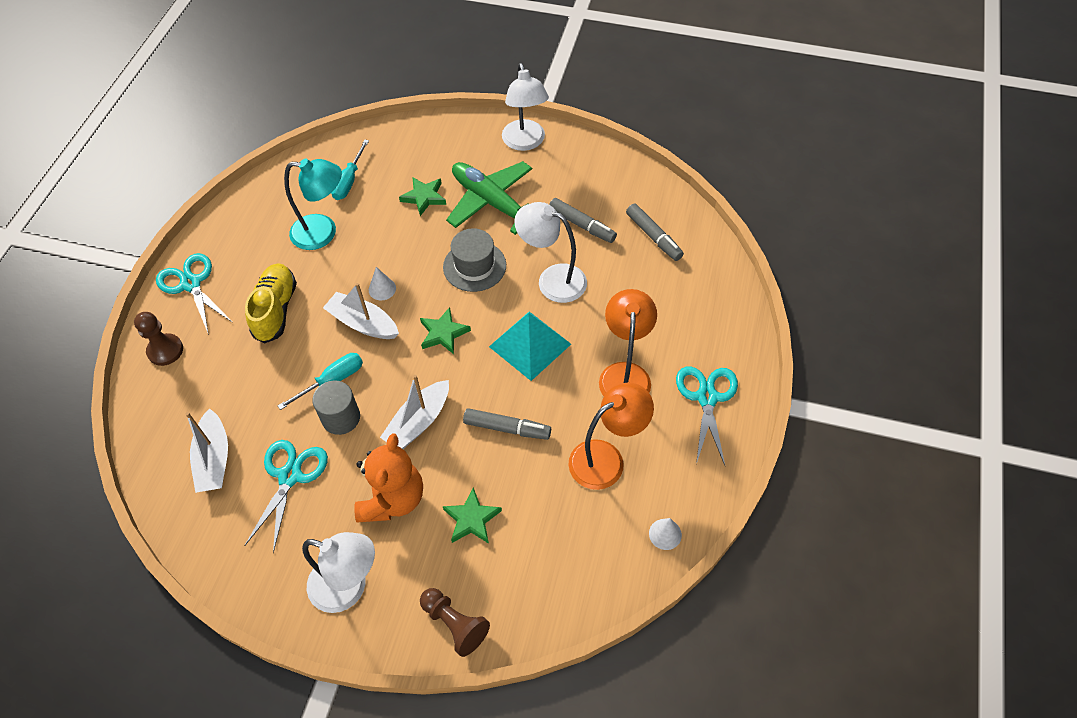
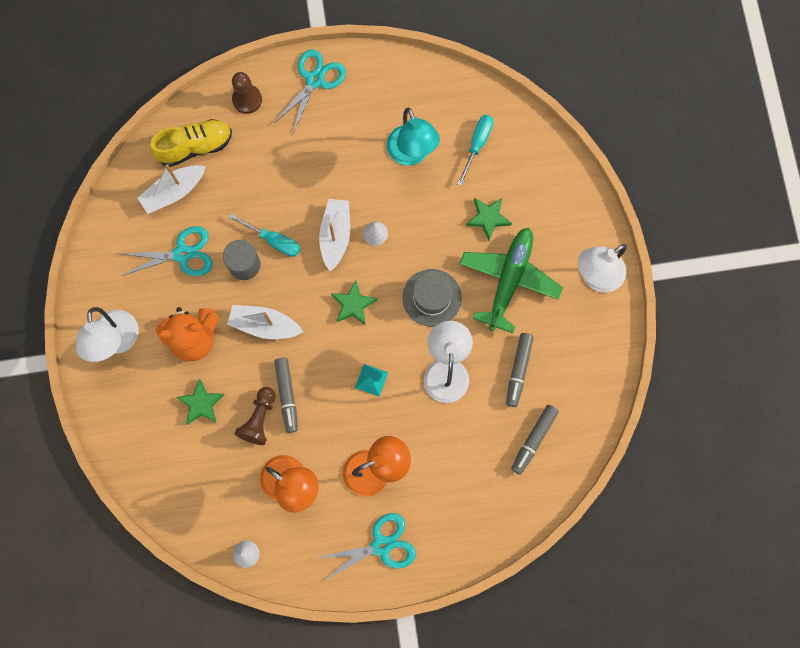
camera: 65 degrees right, 20 degrees up
yellow shoe [245,263,297,343] -> yellow shoe moved to [150,119,232,167]
turquoise screwdriver [331,139,369,200] -> turquoise screwdriver turned 120 degrees clockwise [457,115,494,186]
brown pawn [420,588,490,657] -> brown pawn moved to [235,387,276,445]
turquoise pyramid [489,312,571,381] -> turquoise pyramid [355,364,388,397], size x0.50

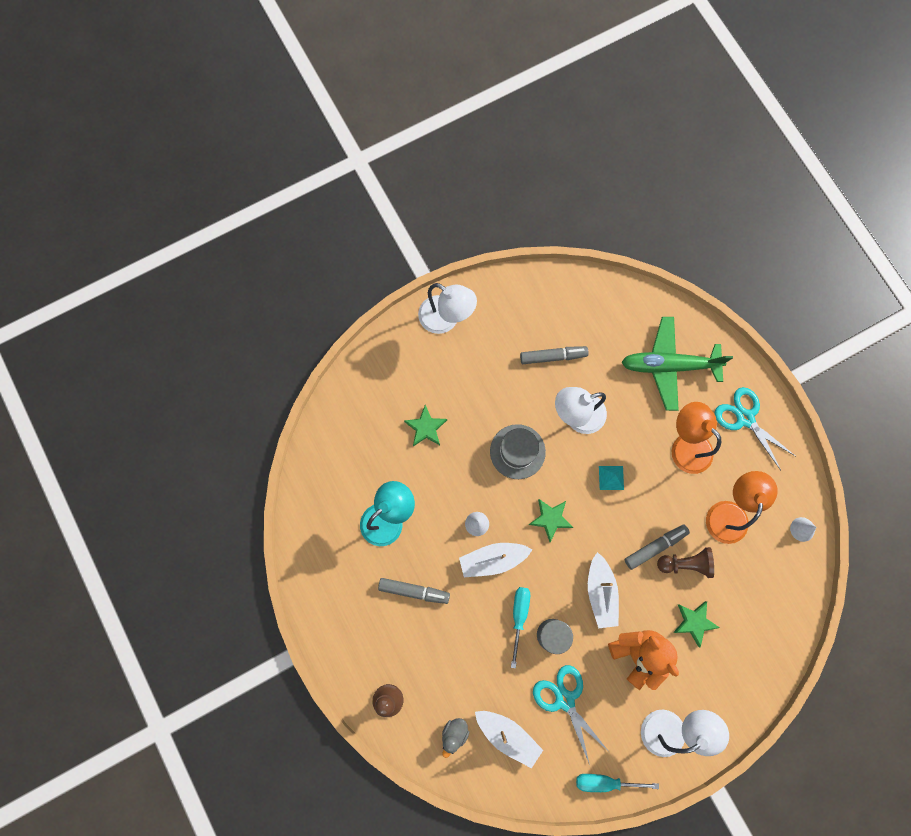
camera: 110 degrees left, 0 degrees up
yellow shoe [150,119,232,167] -> grey duck [442,718,469,758]
turquoise scissors [273,49,346,133] -> none
turquoise screwdriver [457,115,494,186] -> turquoise screwdriver moved to [576,774,659,792]
green plane [460,227,563,333] -> green plane moved to [621,317,733,411]
grey marker [511,405,559,475] -> grey marker moved to [378,578,450,604]

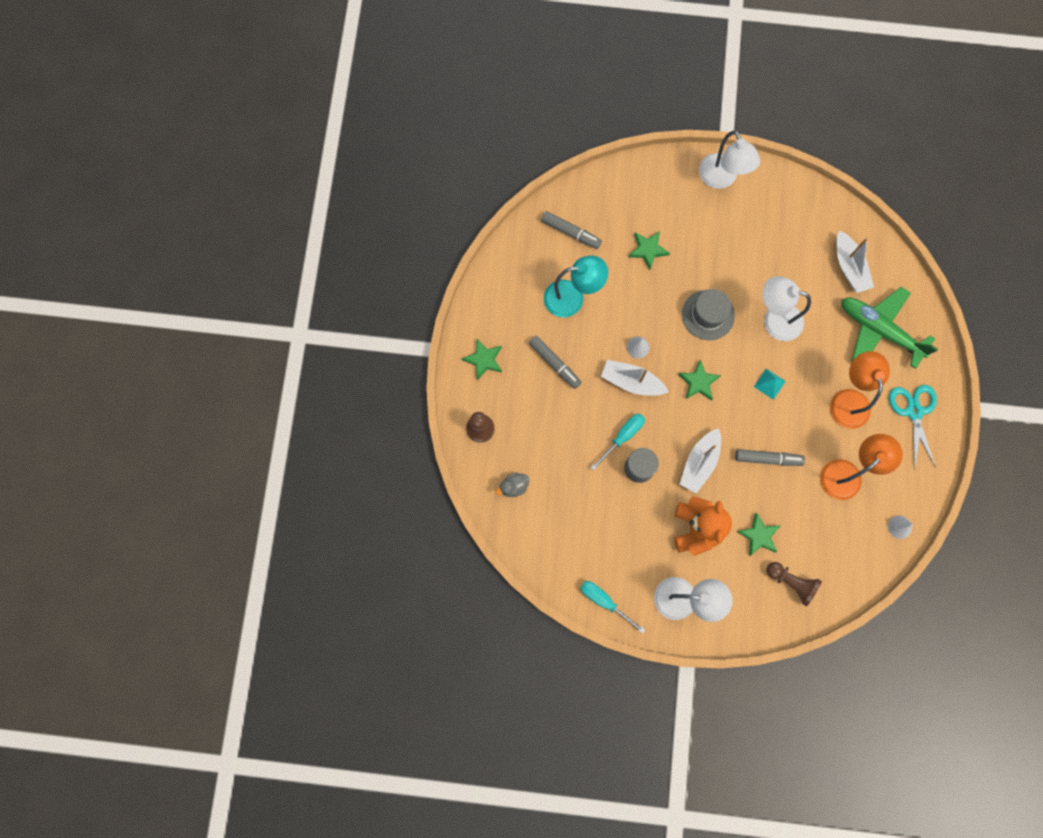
camera: 35 degrees right, 0 degrees up
white boat [475,711,543,768] -> white boat moved to [836,230,874,293]
grey marker [520,346,589,364] -> grey marker moved to [541,211,602,249]
turquoise scissors [533,665,608,765] -> none
brown pawn [657,547,714,578] -> brown pawn moved to [767,562,822,607]
none -> green star [462,339,502,380]

